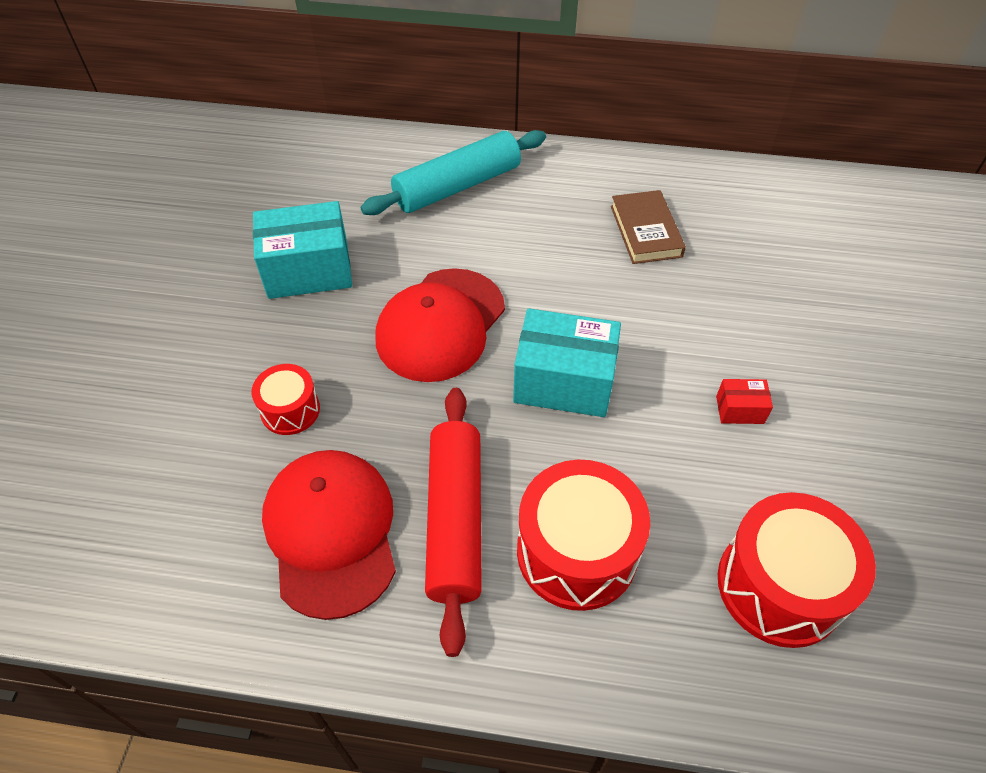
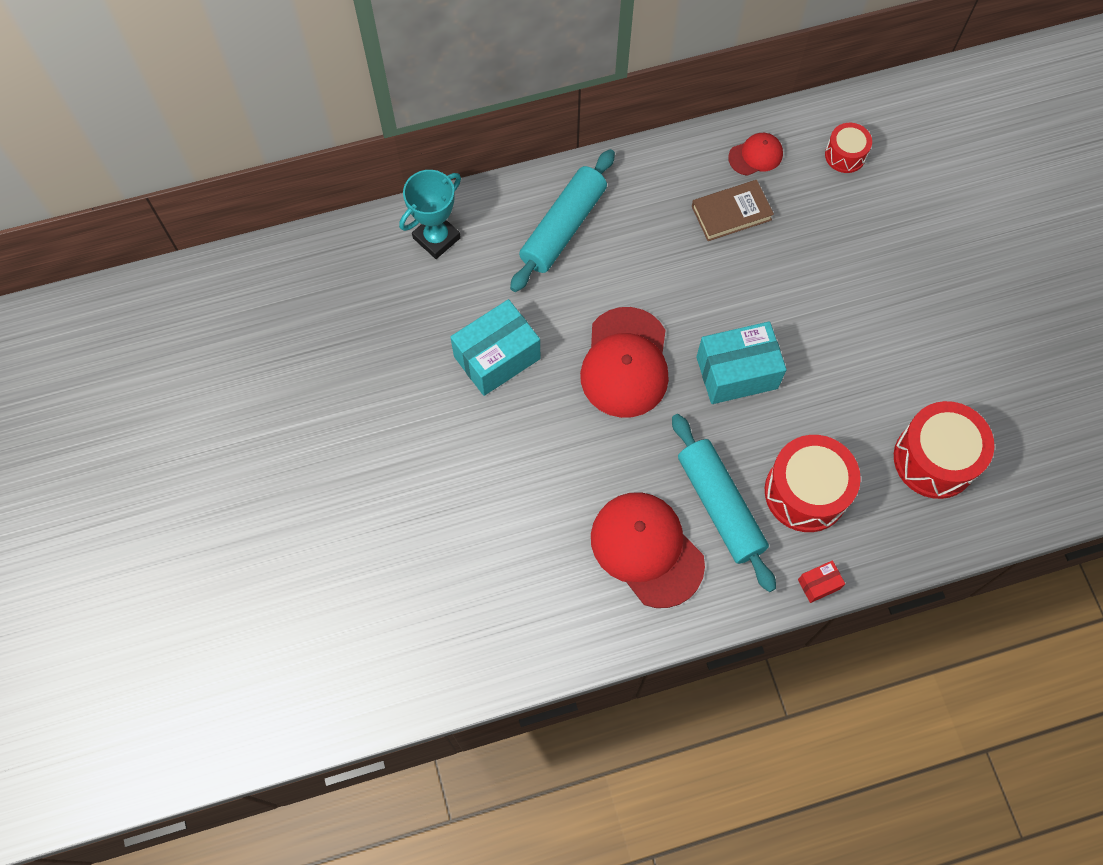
camera: 25 degrees left, 15 degrees up
red drum [252,364,320,435] -> red drum moved to [825,123,872,173]
red rolling pin [425,388,482,657] -> turquoise rolling pin [672,414,776,592]
brown book [611,190,686,264] -> brown book turned 75 degrees counterclockwise [692,180,774,241]
red box [716,379,773,424] -> red box moved to [798,560,845,603]
none -> turquoise trophy [399,170,461,259]
none -> red cap [728,133,783,176]

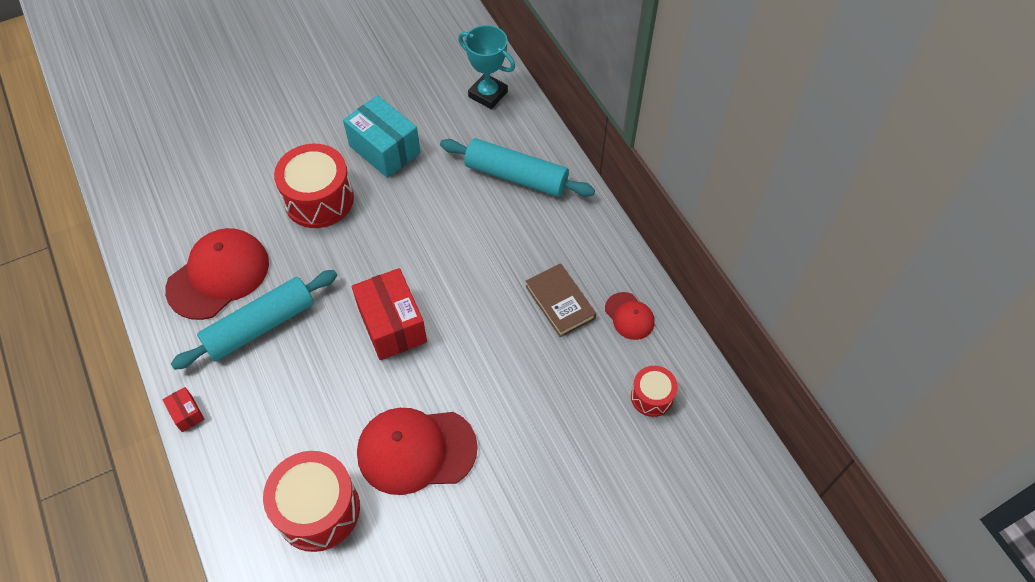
camera: 80 degrees right, 10 degrees down
red cap [580,307,669,418] -> red cap moved to [357,408,478,495]
turquoise box [696,321,787,404] -> red box [352,268,427,360]
red drum [765,435,861,532] -> red drum moved to [274,144,354,228]

